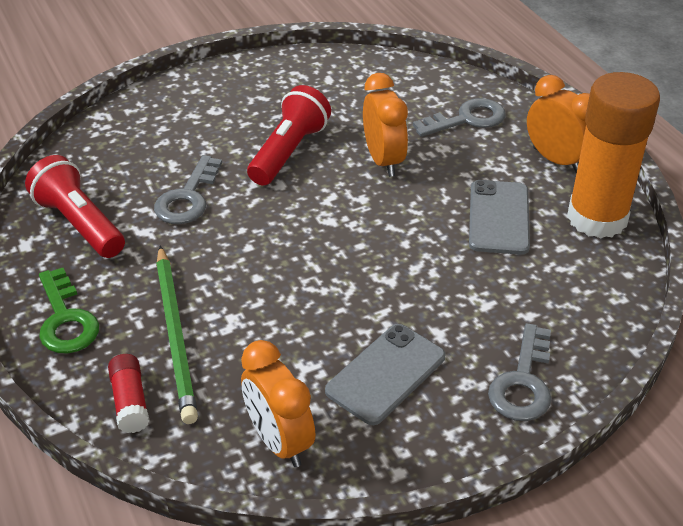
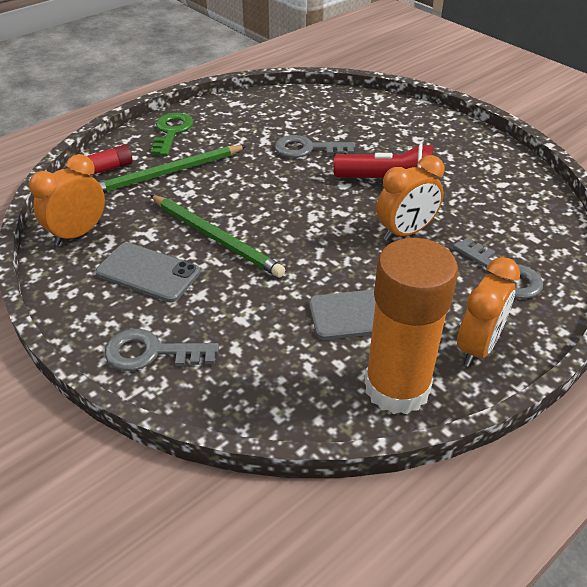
camera: 75 degrees right, 0 degrees up
red flashlight [25,155,125,258] -> none
green key [39,268,99,354] -> green key turned 135 degrees clockwise [151,113,193,156]
none -> green pencil [150,195,285,277]

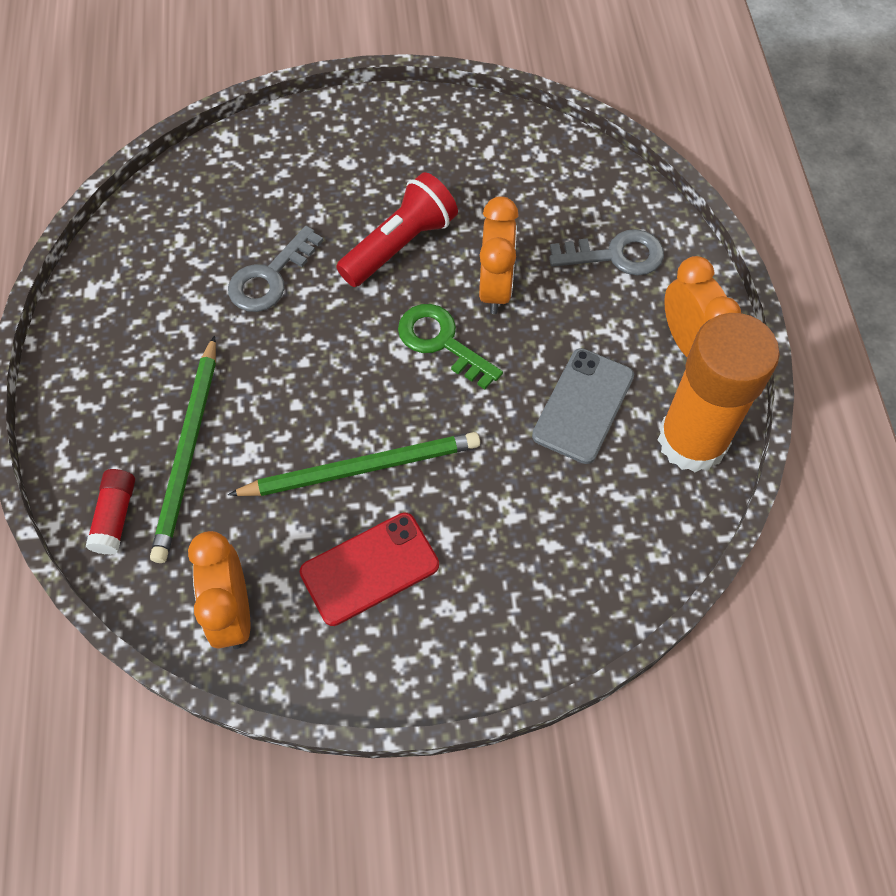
camera: 55 degrees left, 20 degrees up
grey phone [96,242,200,302] -> red phone [300,512,439,626]
grey key [105,329,219,371] -> none
green key [151,113,193,156] -> green key moved to [398,304,503,390]

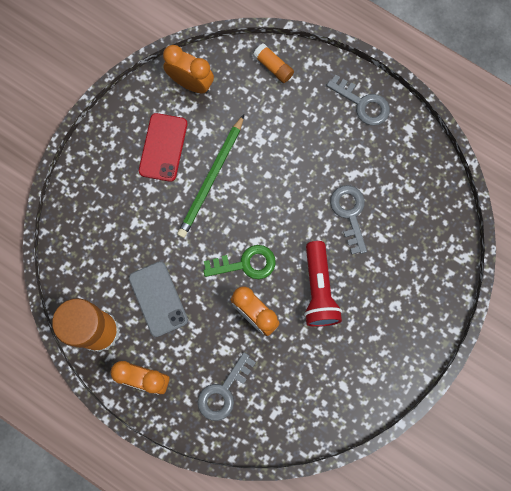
camera: 130 degrees right, 15 degrees up
red glue stick [86,469,135,555] -> orange glue stick [253,43,294,83]
green pencil [150,335,216,563] -> none
none -> grey key [326,75,390,126]

